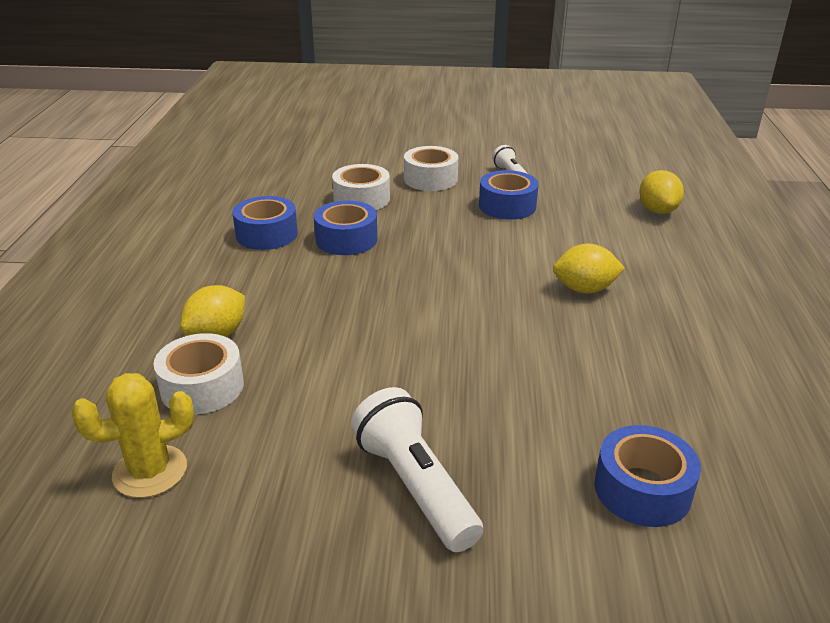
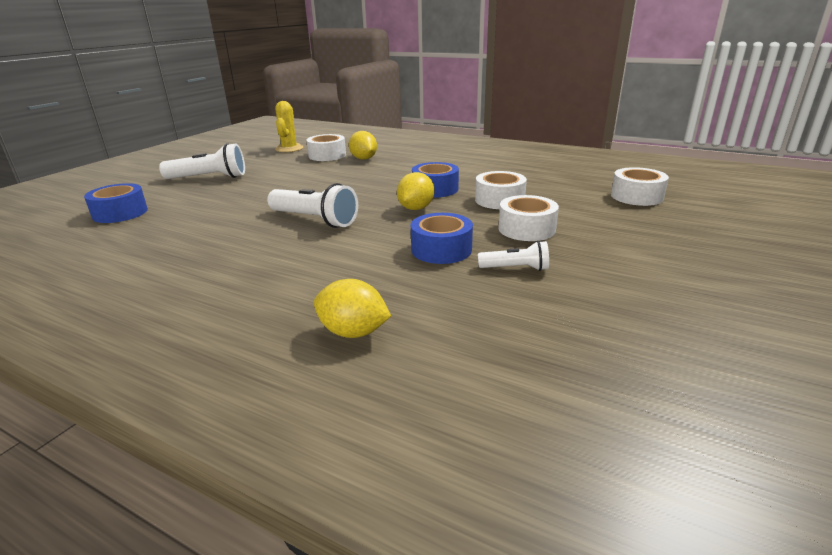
camera: 115 degrees right, 5 degrees down
blue tape [233,196,298,250] -> none
yellow lemon [553,243,625,294] -> yellow lemon moved to [397,172,434,210]
none -> white flashlight [267,183,358,228]
none -> white tape [611,167,669,206]

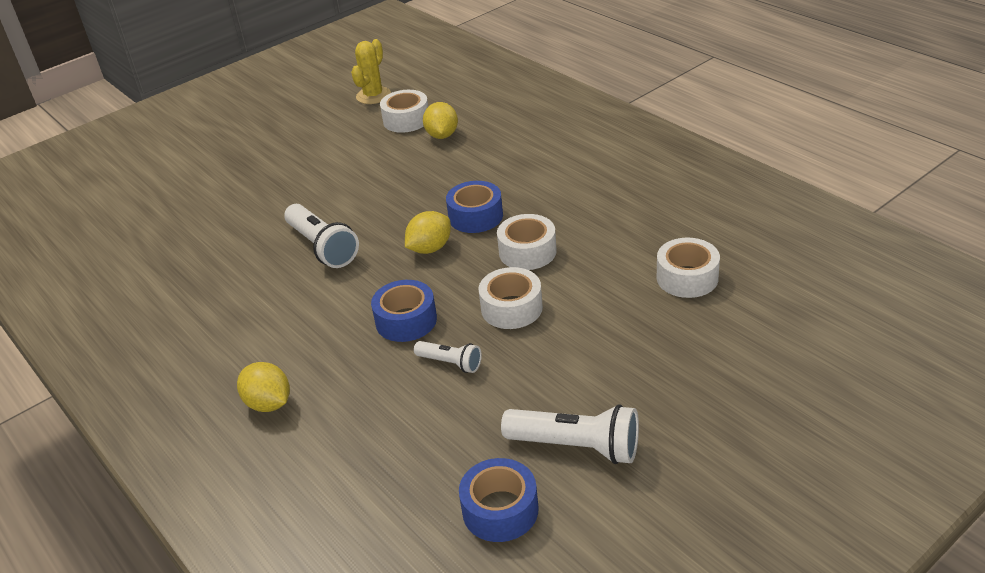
camera: 25 degrees right, 10 degrees up
blue tape [84,183,148,223] -> blue tape moved to [459,458,539,542]
white flashlight [159,143,245,179] -> white flashlight moved to [501,404,639,464]

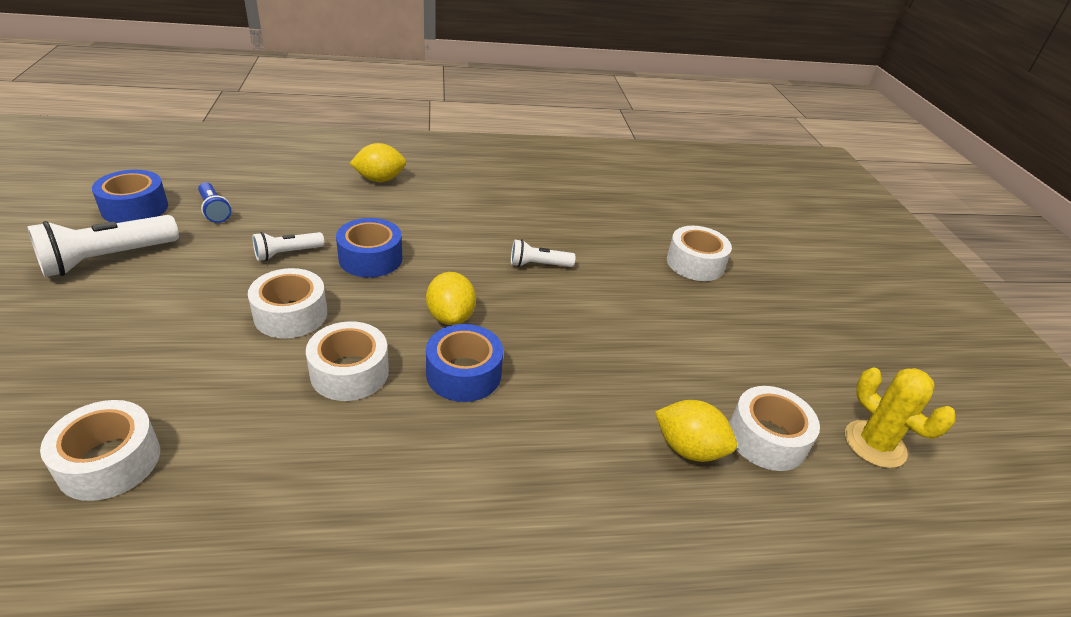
camera: 115 degrees right, 0 degrees up
white flashlight [284,204,359,268] -> white flashlight [511,239,575,267], size x0.57
none -> blue flashlight [198,182,231,223]
none -> white tape [667,226,732,281]

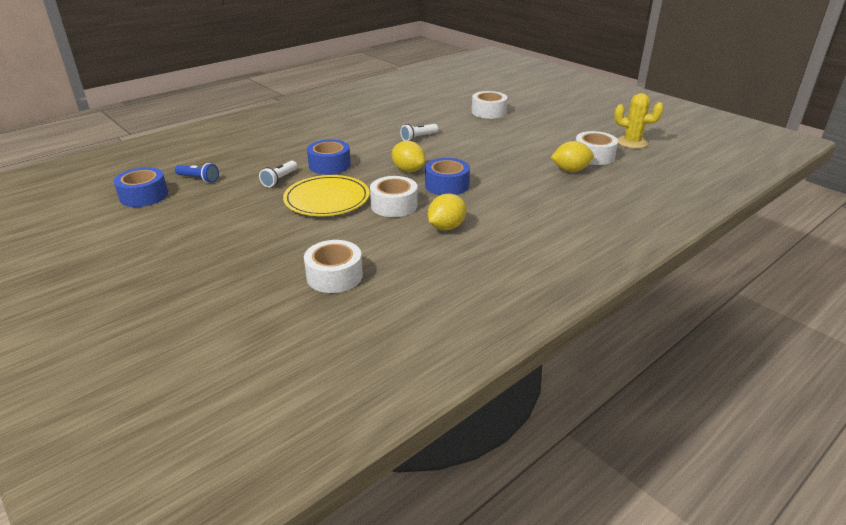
camera: 30 degrees left, 5 degrees down
white flashlight [27,215,179,277] -> none
white tape [248,268,327,338] -> yellow plate [283,175,370,216]
yellow lemon [349,143,406,182] -> yellow lemon moved to [428,194,466,230]

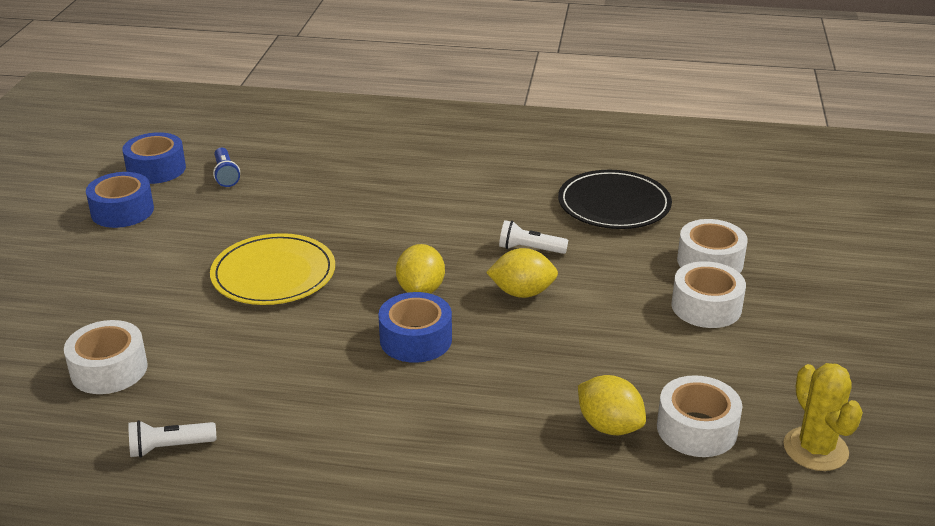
camera: 50 degrees right, 0 degrees up
white flashlight [259,161,297,187] -> white flashlight moved to [128,420,216,458]
blue tape [307,139,351,175] -> blue tape moved to [86,172,154,228]
white tape [370,176,418,217] -> white tape moved to [671,261,746,328]
yellow lemon [428,194,466,230] -> yellow lemon moved to [486,248,558,298]
none -> black plate [558,170,672,229]

